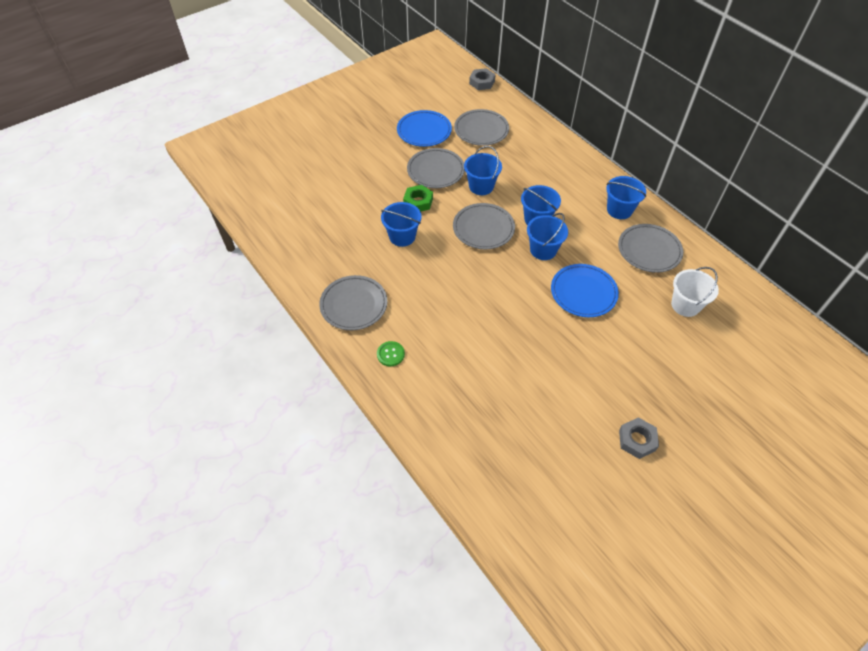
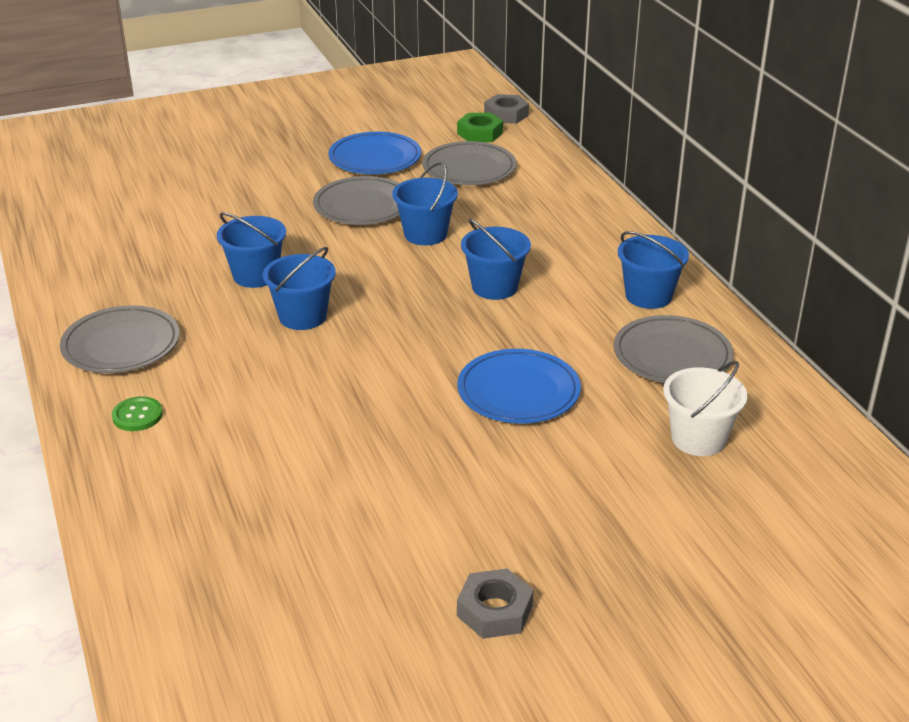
camera: 15 degrees right, 20 degrees down
green nut [403,185,433,212] -> green nut moved to [457,113,503,142]
grey plate [453,203,515,249] -> none
blue bucket [527,213,568,260] -> blue bucket moved to [263,247,336,330]

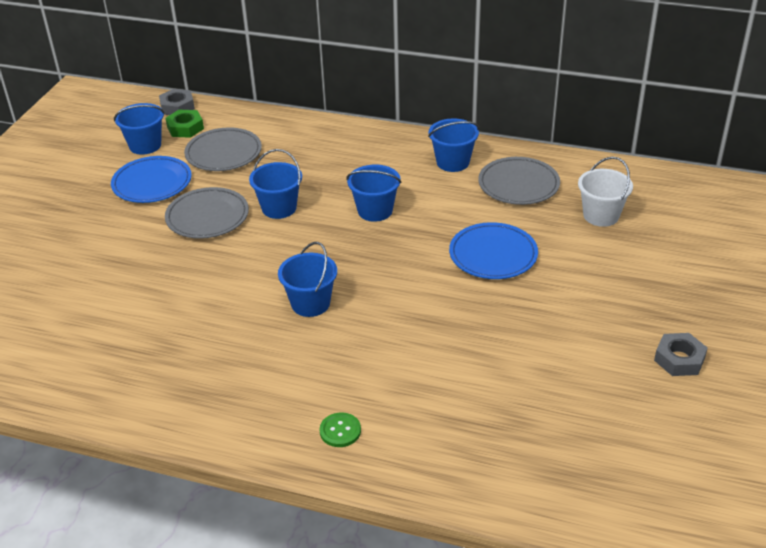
camera: 50 degrees left, 5 degrees up
grey plate [60,305,180,373] -> none
blue bucket [217,212,286,288] -> blue bucket moved to [114,103,165,155]

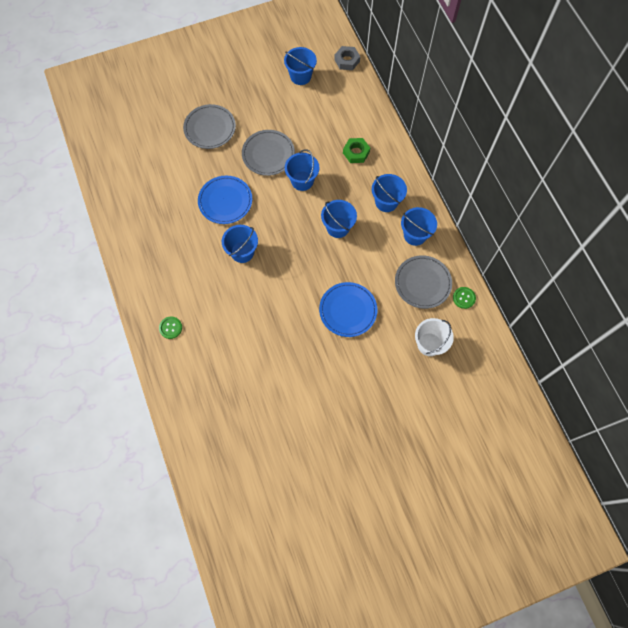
camera: 50 degrees right, 30 degrees up
blue plate [111,156,192,203] -> blue plate moved to [198,176,252,224]
green nut [165,110,204,138] -> green nut moved to [343,138,370,163]
grey plate [184,127,262,171] -> grey plate moved to [183,104,236,149]
grey nut [654,333,708,376] -> none
none -> blue bucket [372,174,407,212]
none -> green button [453,287,476,309]

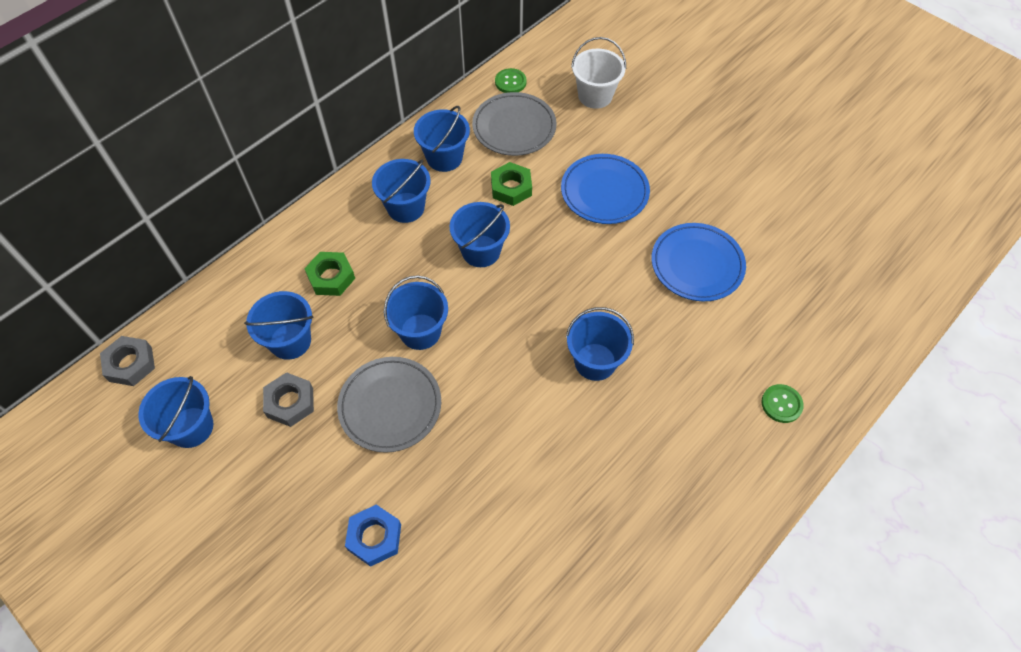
camera: 115 degrees left, 10 degrees down
grey plate [183,104,236,149] -> blue nut [345,504,401,567]
blue plate [198,176,252,224] -> blue plate moved to [652,223,746,301]
none -> blue bucket [244,291,314,360]
none -> grey nut [263,372,314,427]
none -> green nut [491,162,532,206]

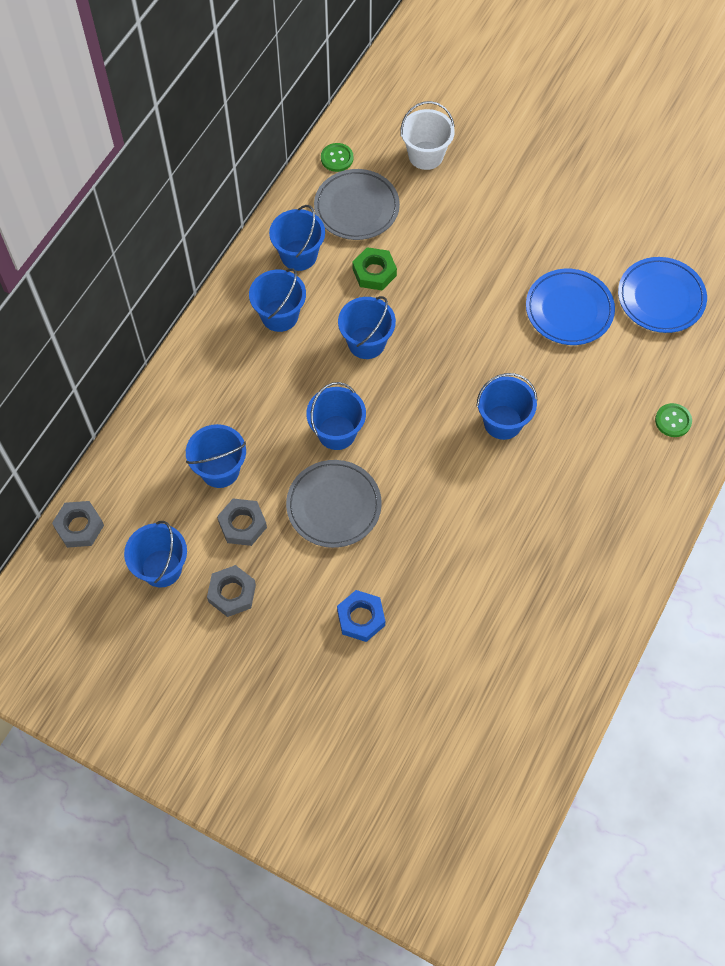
camera: 15 degrees left, 5 degrees up
green nut [304,252,355,296] -> none
blue plate [561,154,650,224] -> blue plate moved to [618,257,707,333]
none -> grey nut [207,565,256,617]

